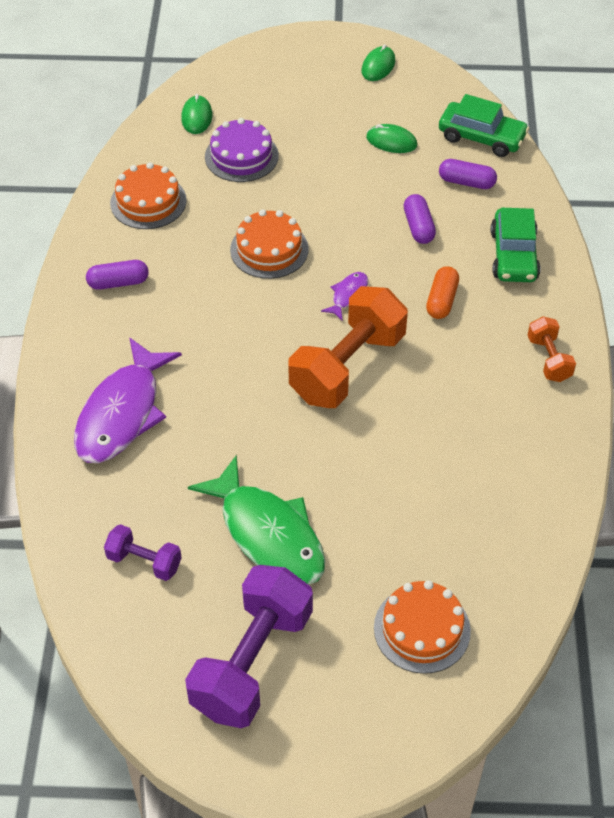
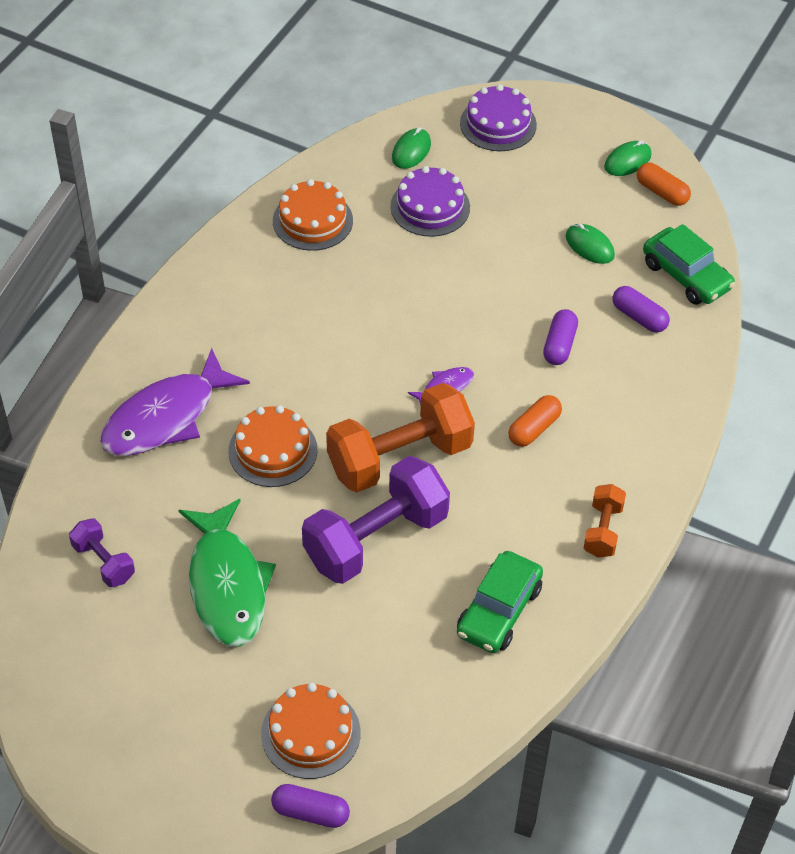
camera: 25 degrees right, 0 degrees up
purple capsule [86,260,149,290] -> purple capsule moved to [271,784,350,828]
purple dumbbell [185,565,313,728] -> purple dumbbell moved to [302,456,450,584]
orange cake [230,209,309,279] -> orange cake moved to [228,405,318,487]
green car [491,208,541,282] -> green car moved to [457,551,543,653]
none -> purple cake [460,84,537,151]
none -> orange capsule [637,162,691,206]

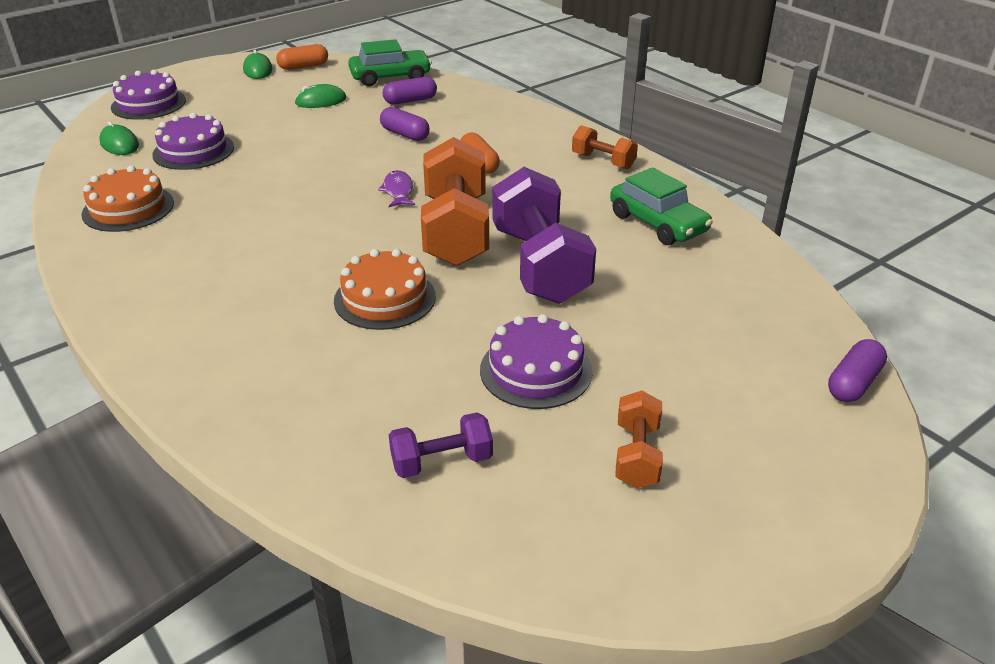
camera: 65 degrees left, 15 degrees down
purple fish [100,348,250,456] -> none
green fish [179,499,276,647] -> purple cake [480,314,593,409]
orange cake [261,683,360,779] -> none
none -> orange dumbbell [615,391,663,488]

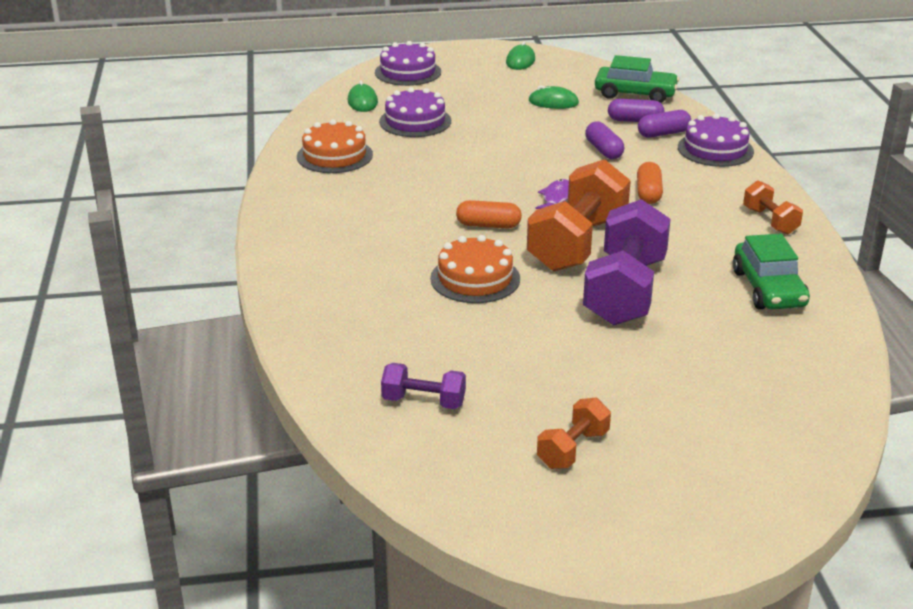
camera: 30 degrees right, 5 degrees down
orange capsule [276,44,328,70] -> orange capsule moved to [456,200,522,229]
purple cake [480,314,593,409] -> purple cake moved to [678,114,754,167]
purple capsule [828,339,887,402] -> purple capsule moved to [638,110,691,138]

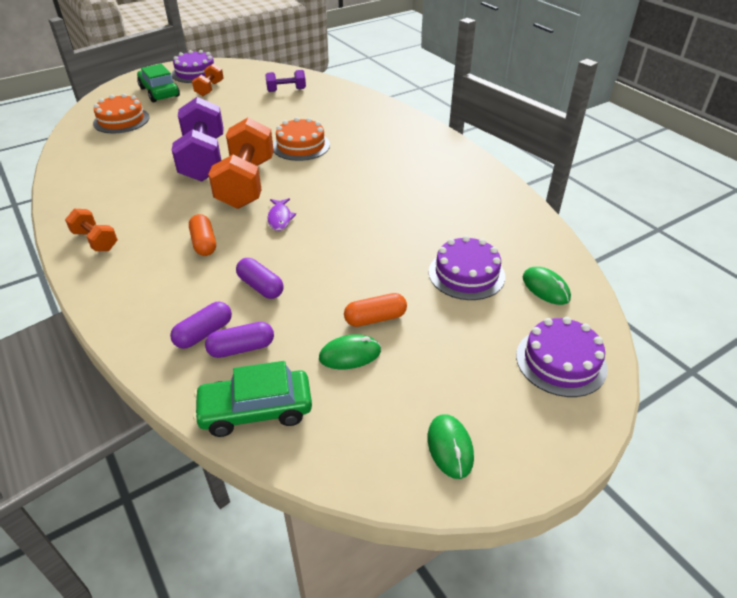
camera: 155 degrees right, 10 degrees up
orange cake [297,119,373,173] -> orange cake moved to [93,93,150,133]
orange capsule [456,200,522,229] -> orange capsule moved to [344,293,407,327]
purple cake [678,114,754,167] -> purple cake moved to [171,50,215,83]
green car [733,234,810,309] -> green car moved to [137,64,180,102]

